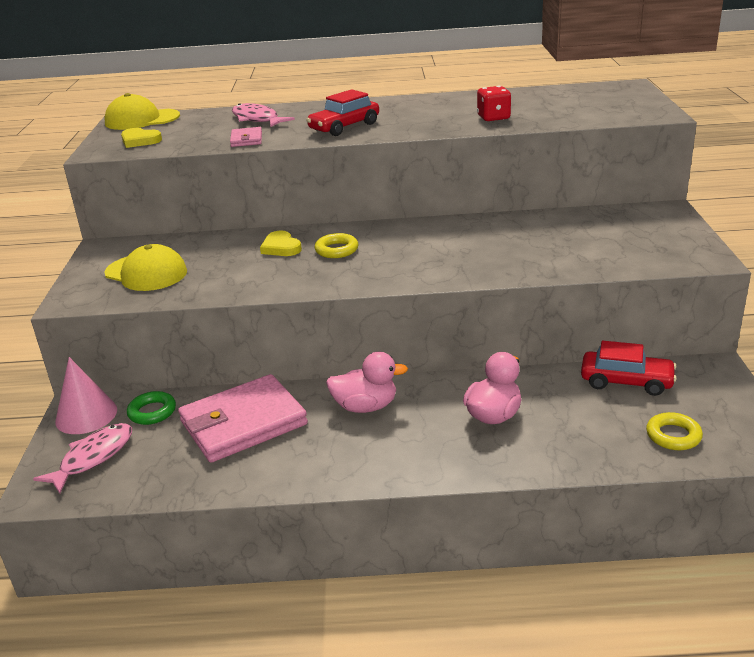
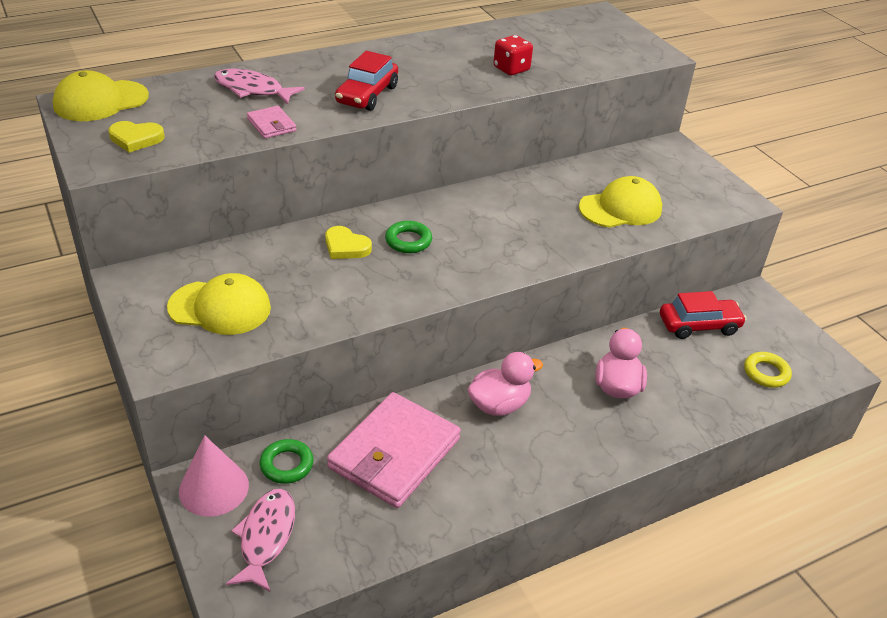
camera: 30 degrees left, 10 degrees up
yellow ring [314,233,358,258] -> green ring [385,221,432,253]
none -> yellow cap [579,176,662,228]

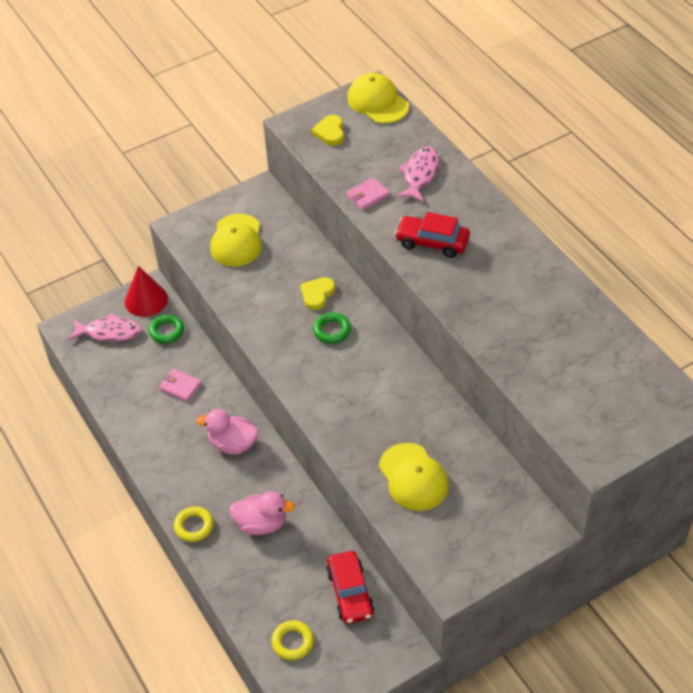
camera: 90 degrees right, 10 degrees up
pink cone [179,435,249,517] -> red cone [125,266,168,317]
pink wallet [327,392,461,508] -> pink wallet [159,369,201,402], size x0.44
pink duck [468,352,543,416] -> pink duck turned 135 degrees clockwise [196,409,258,455]
red dice [493,35,533,75] -> none
none -> yellow ring [174,506,214,542]

